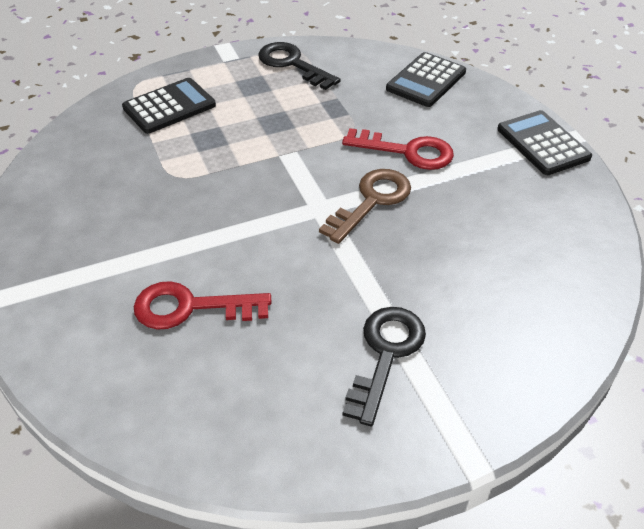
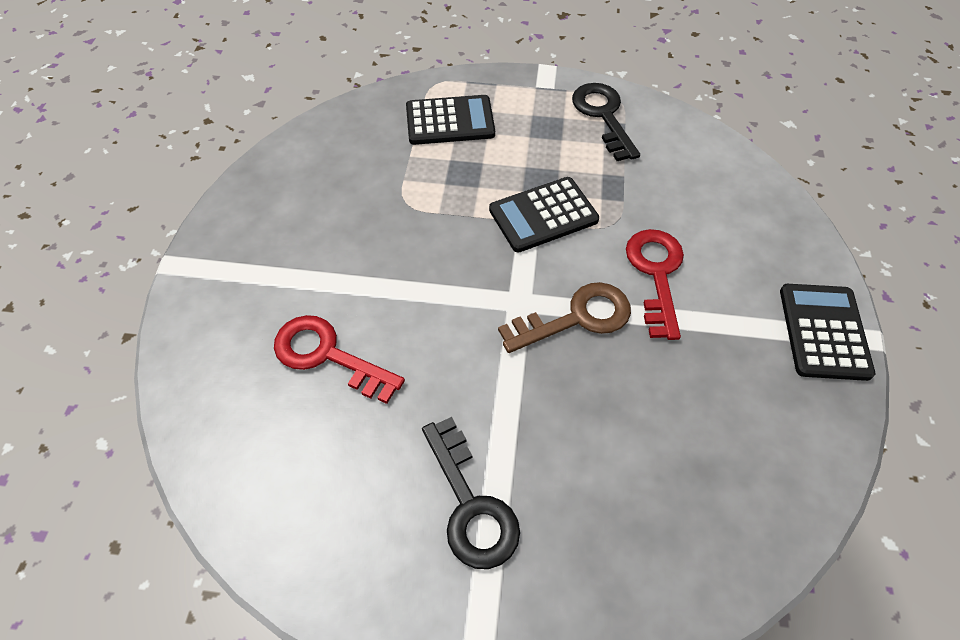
camera: 30 degrees right, 10 degrees up
red key [342,128,454,170] -> red key turned 135 degrees counterclockwise [626,229,684,340]
black key [342,307,426,426] -> black key turned 105 degrees clockwise [422,417,520,569]
black calculator [386,52,466,107] -> black calculator moved to [489,177,599,253]

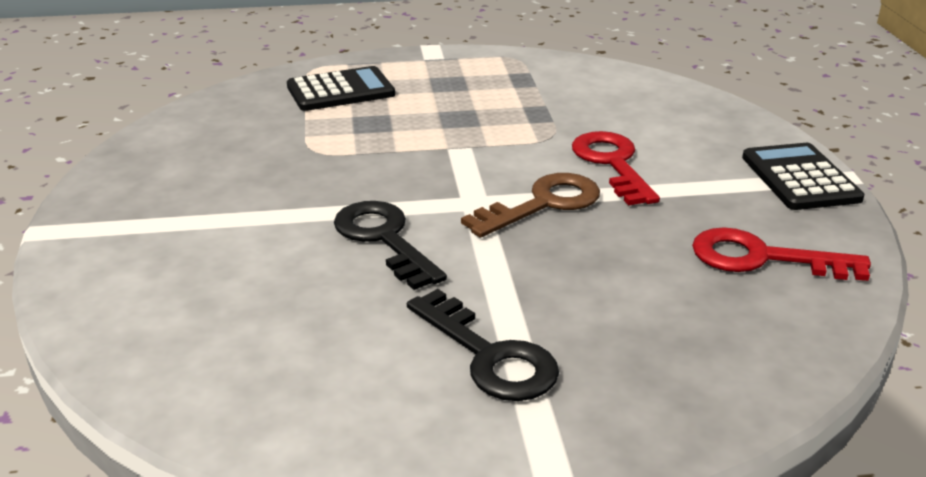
camera: 15 degrees left, 25 degrees down
red key [274,315,405,404] -> red key moved to [692,227,871,281]
black calculator [489,177,599,253] -> none
black key [572,83,640,161] -> black key moved to [334,201,447,290]

